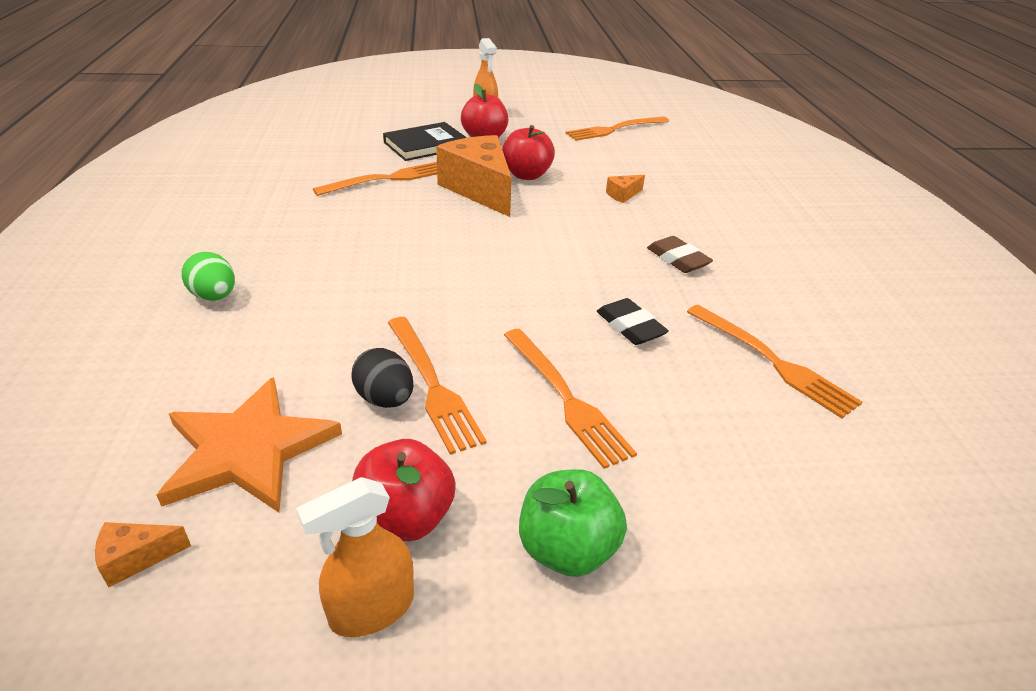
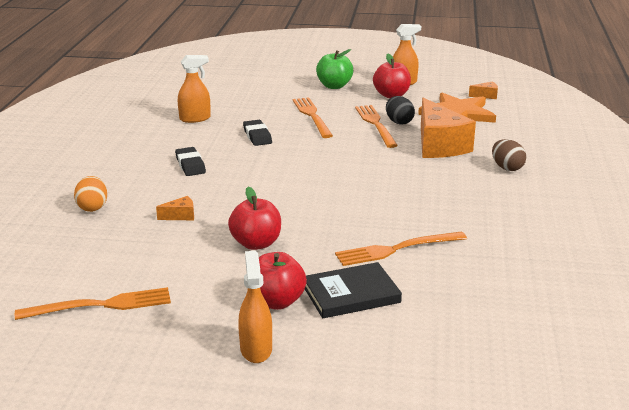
camera: 165 degrees left, 10 degrees down
green egg [181,252,235,301] -> brown egg [492,139,526,171]
orange cheese [436,135,512,217] -> orange cheese moved to [421,98,476,158]
brown eraser [647,236,713,273] -> black eraser [175,147,206,176]
orange fork [687,305,863,418] -> orange spray bottle [178,55,210,123]
none -> orange egg [74,176,107,212]

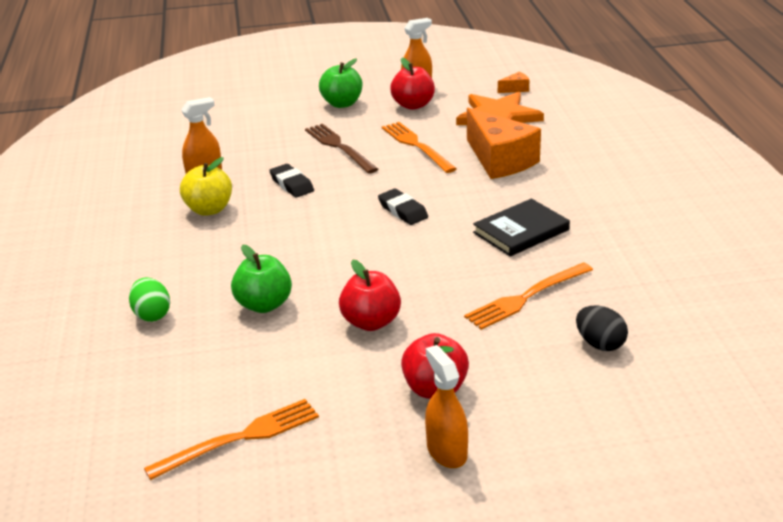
camera: 15 degrees left, 5 degrees up
orange egg [74,176,107,212] -> green egg [129,277,170,322]
orange cheese [156,196,194,220] -> green apple [231,244,292,313]
black eraser [175,147,206,176] -> black eraser moved to [378,189,428,225]
orange fork [293,97,333,138] -> brown fork [305,124,378,174]
black book [305,262,402,318] -> black book moved to [473,199,570,257]
black egg [386,96,415,125] -> black egg moved to [576,306,628,351]
brown egg [492,139,526,171] -> none
none -> yellow apple [180,157,232,216]

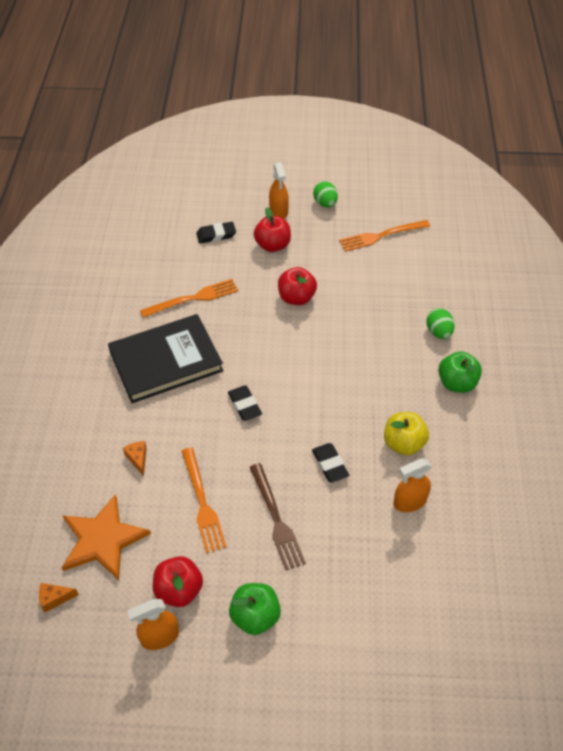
camera: 170 degrees left, 20 degrees up
green apple [231,244,292,313] -> green apple moved to [438,351,482,393]
orange cheese [467,108,541,179] -> orange cheese [123,441,147,476], size x0.41
black book [473,199,570,257] -> black book [108,314,223,403], size x1.62
black egg [576,306,628,351] -> none
none -> black eraser [196,222,236,244]
none -> green egg [313,181,338,208]

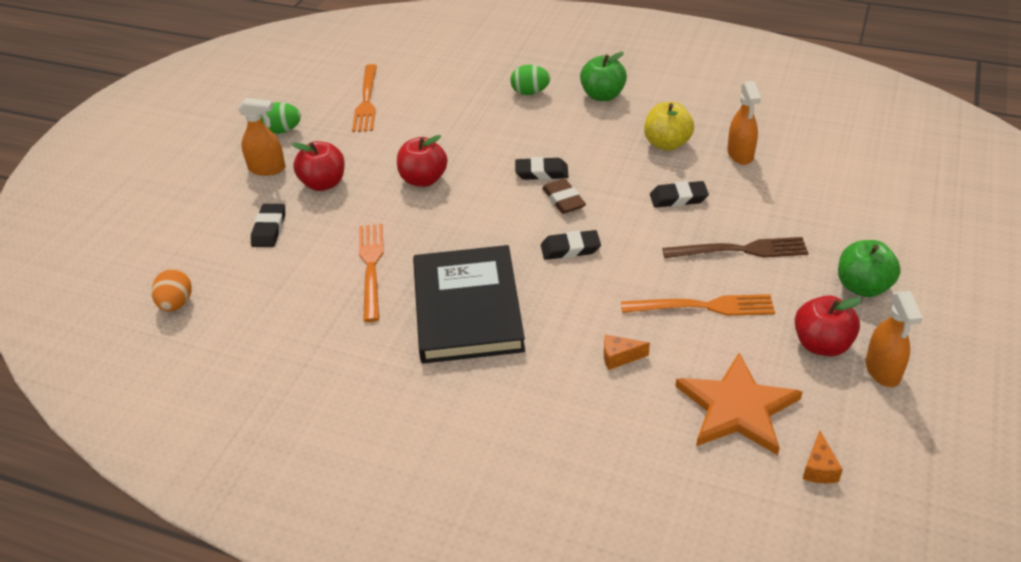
camera: 70 degrees left, 10 degrees down
none -> orange egg [152,269,192,312]
none -> black eraser [515,157,569,180]
none -> brown eraser [542,179,586,214]

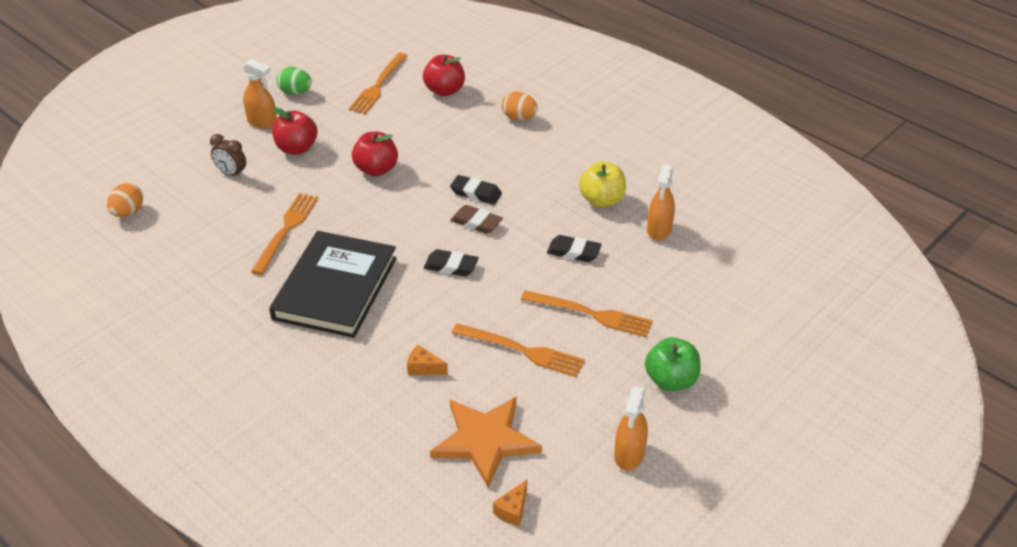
camera: 20 degrees right, 0 degrees up
black eraser [251,204,285,247] -> brown clock [210,134,246,178]
green egg [511,65,550,95] -> orange egg [502,92,538,120]
brown eraser [542,179,586,214] -> brown eraser turned 60 degrees counterclockwise [450,205,503,234]
green apple [580,52,627,101] -> none
brown fork [662,237,808,258] -> orange fork [521,290,653,337]
red apple [795,295,862,356] -> red apple moved to [423,55,465,96]

